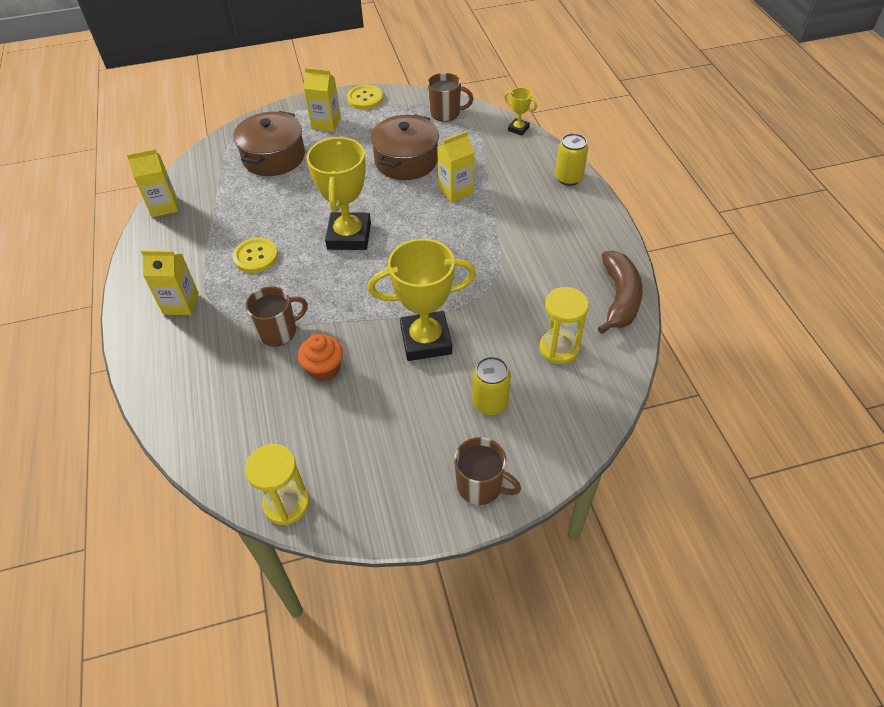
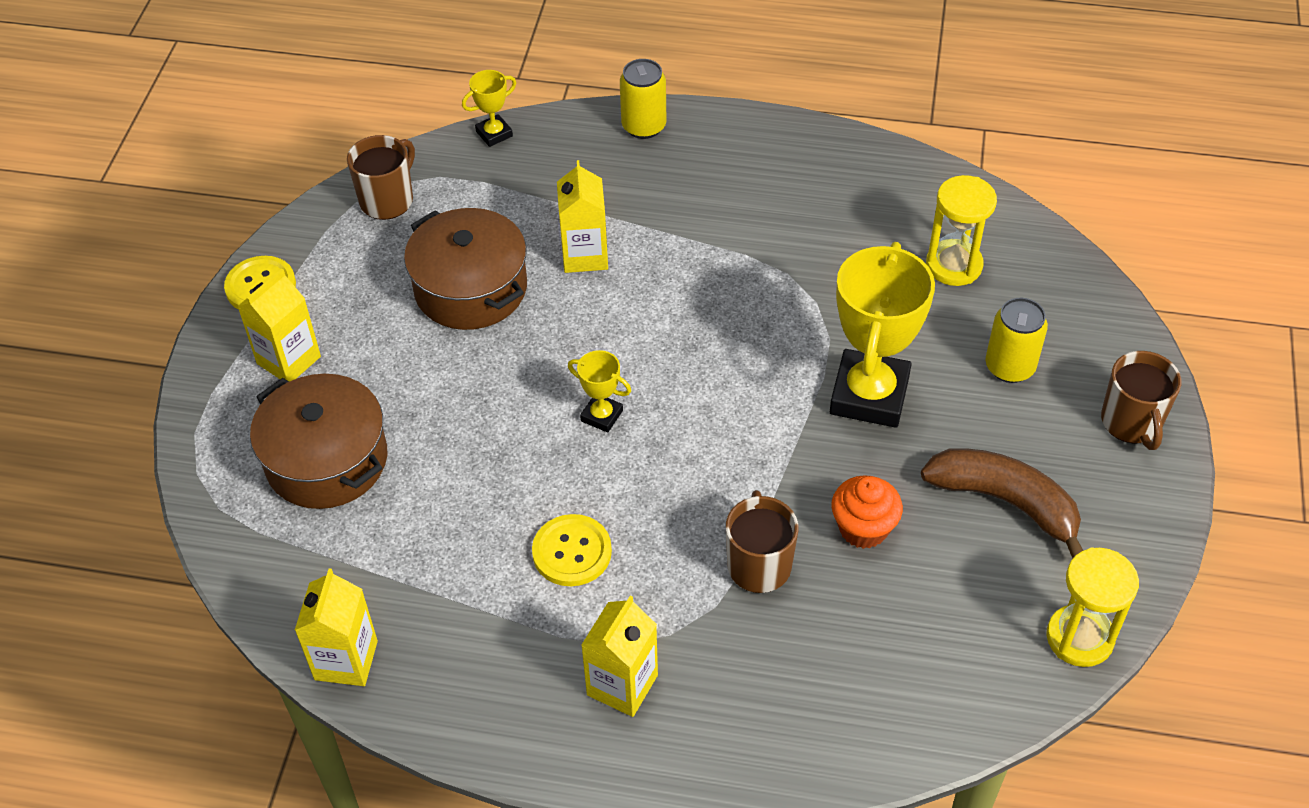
camera: 65 degrees left, 0 degrees up
yellow trophy [306,136,371,250] -> yellow trophy [568,350,631,432], size x0.46
brown mug [454,437,521,505] -> brown mug turned 120 degrees clockwise [1101,351,1181,450]
brown banana [598,251,643,334] -> brown banana moved to [921,448,1083,558]

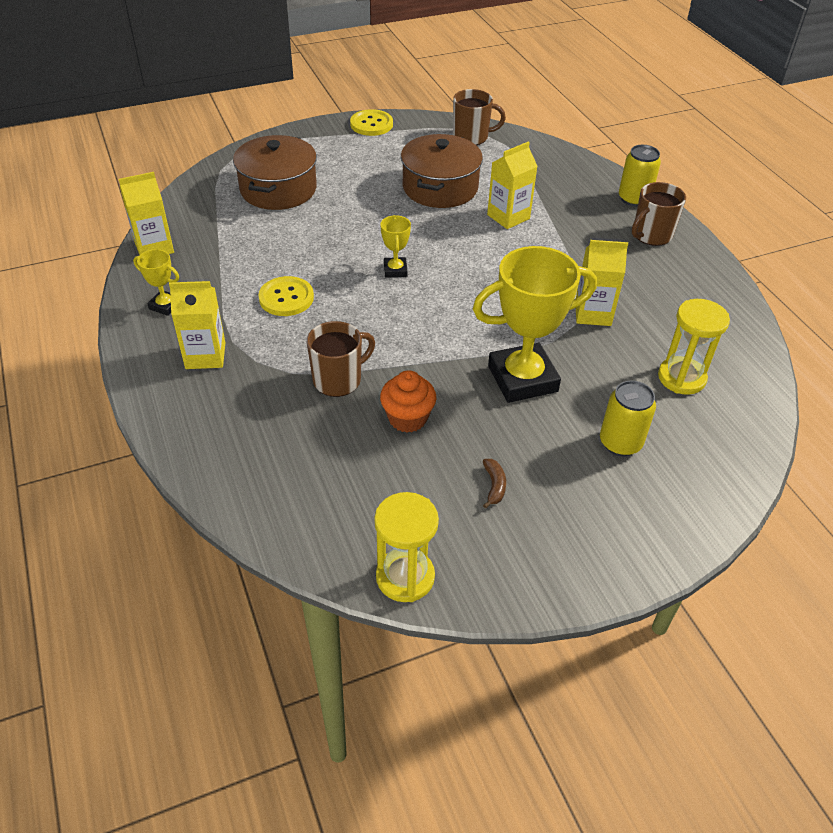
camera: 55 degrees right, 5 degrees down
yellow carton [237,269,321,382] -> yellow carton moved to [576,240,628,326]
yellow trophy [462,70,516,147] -> yellow trophy moved to [133,249,179,316]
brown banana [921,448,1083,558] -> brown banana [483,459,506,509], size x0.40
brown mug [1101,351,1181,450] -> brown mug moved to [632,182,686,246]

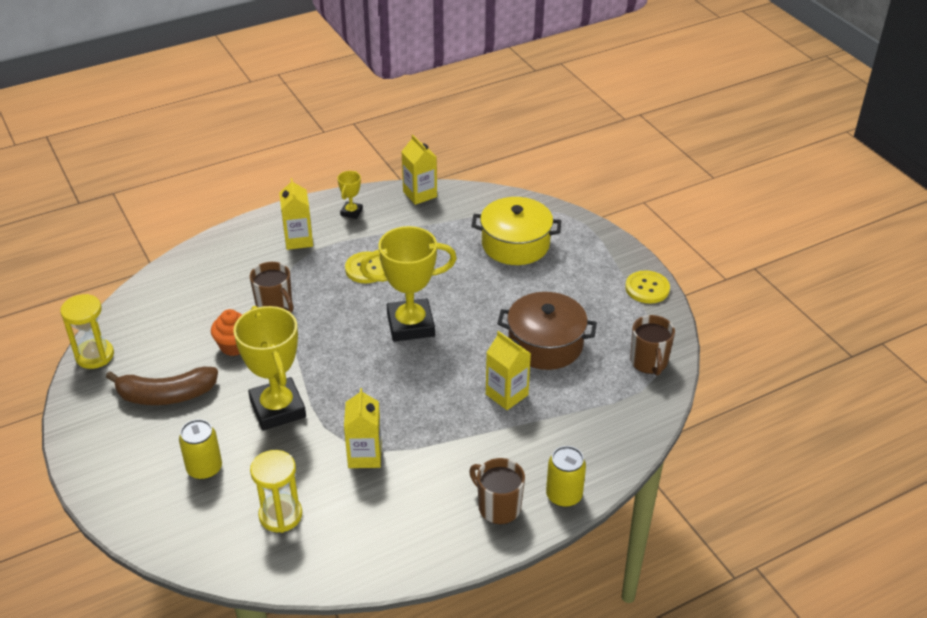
camera: 85 degrees right, 5 degrees down
brown pot [233,135,317,210] -> yellow pot [472,197,561,265]
yellow trophy [380,215,411,278] -> yellow trophy [360,226,457,342], size x2.18
brown banana [483,459,506,509] -> brown banana [106,367,218,405], size x2.49

